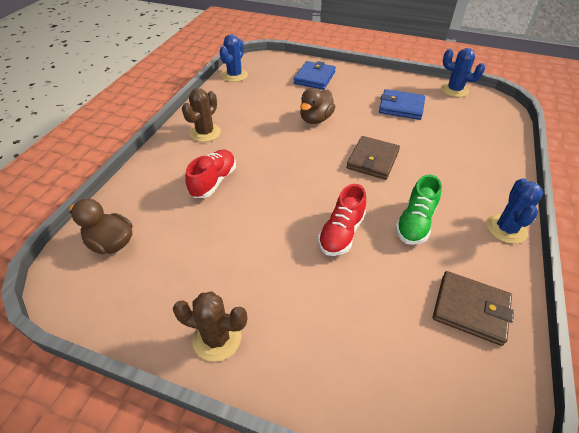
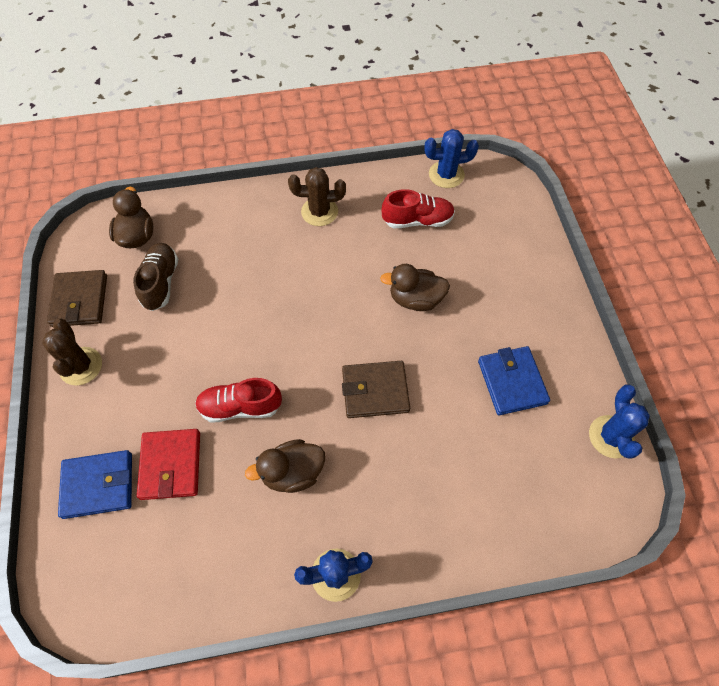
camera: 60 degrees right, 15 degrees up
red shoe [186,150,236,198] -> red shoe moved to [382,189,455,228]
blue wallet [294,61,336,90] -> blue wallet moved to [58,450,132,519]
green shoe [395,175,442,245] -> brown duck [245,439,325,493]
brown wallet [433,271,514,346] -> brown wallet moved to [47,270,107,327]
none -> brown shoe [133,243,178,311]
none -> red wallet [137,429,200,500]

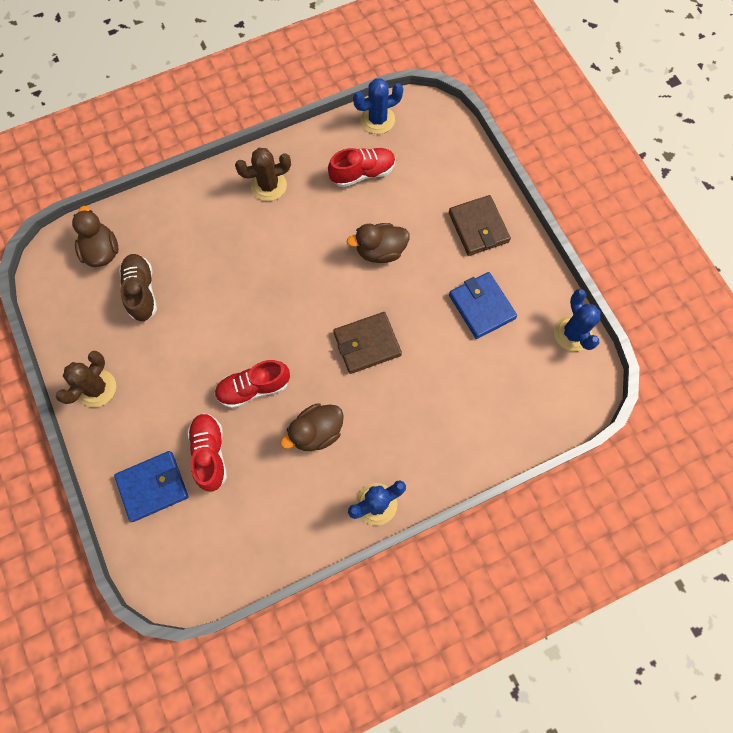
camera: 15 degrees left, 10 degrees up
brown cactus [42,319,102,385] -> brown cactus turned 60 degrees clockwise [56,351,116,407]
brown wallet [47,270,107,327] -> brown wallet moved to [449,195,511,256]
red wallet [137,429,200,500] -> red shoe [187,413,227,492]

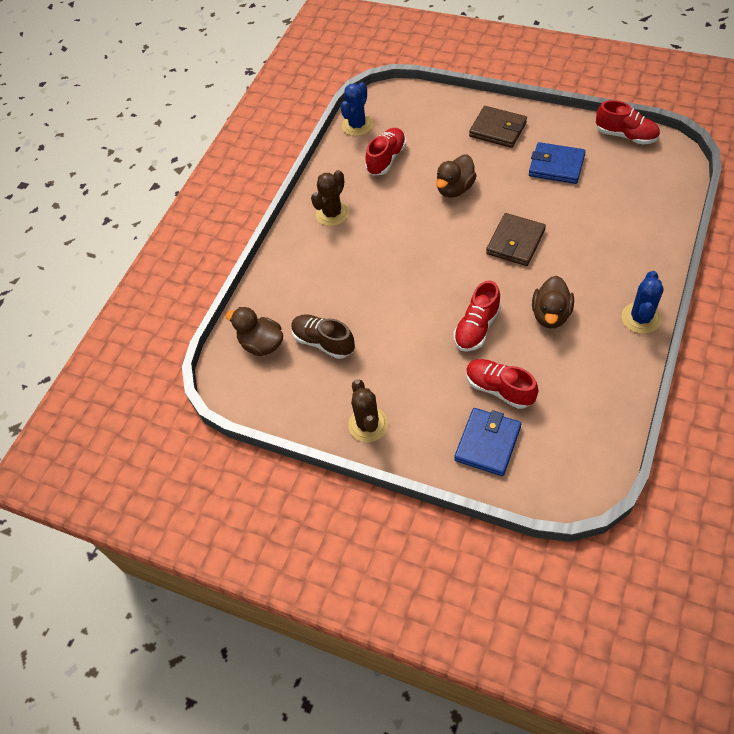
camera: 35 degrees left, 15 degrees down
blue cactus [554,289,601,351] -> red shoe [596,100,660,145]

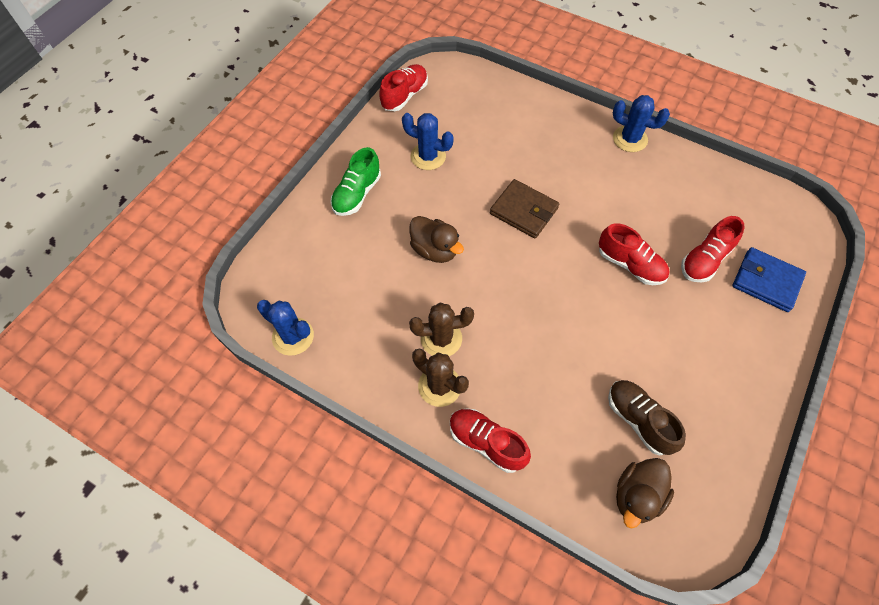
camera: 90 degrees left, 5 degrees up
brown shoe [291,314,355,359] -> brown shoe turned 105 degrees clockwise [608,380,686,455]
brown cactus [348,379,388,442] -> brown cactus moved to [409,303,474,356]
red shoe [365,128,406,176] -> red shoe moved to [450,408,531,473]
brown wallet [469,106,527,148] -> green shoe [330,147,381,216]
blue wallet [529,142,586,184] -> blue cactus [402,113,454,170]
brown duck [532,276,574,328] -> none

